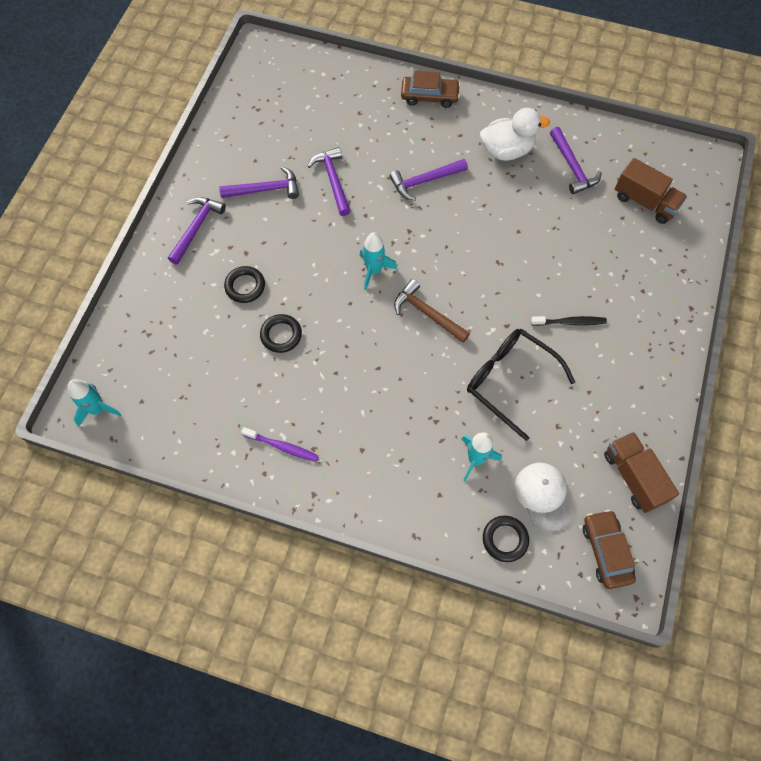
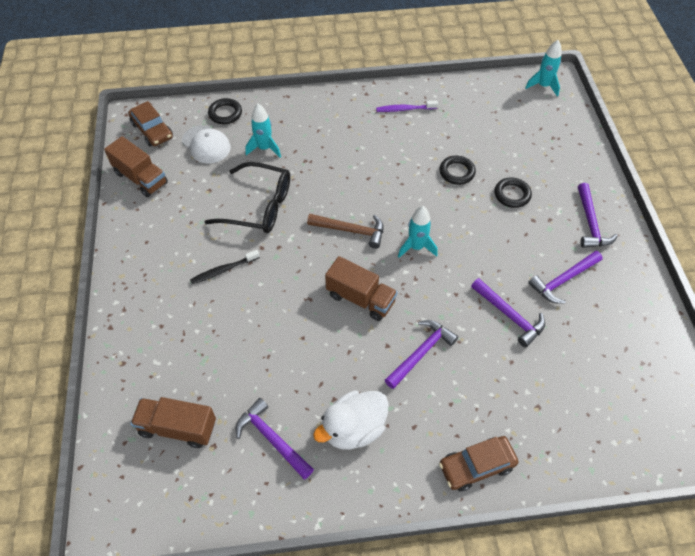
camera: 155 degrees right, 10 degrees down
none -> brown truck [325,256,397,321]

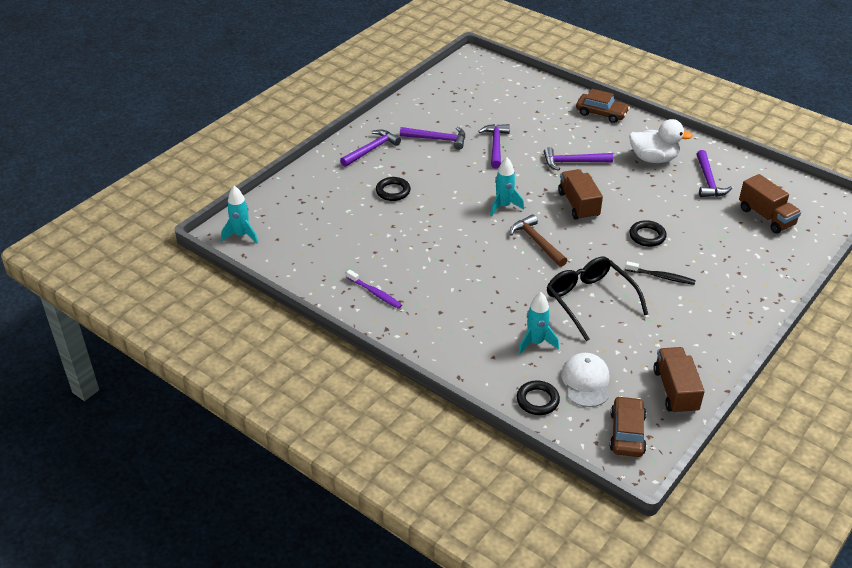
camera: 135 degrees left, 15 degrees down
black ring [440,155,476,185] -> black ring moved to [629,220,667,247]

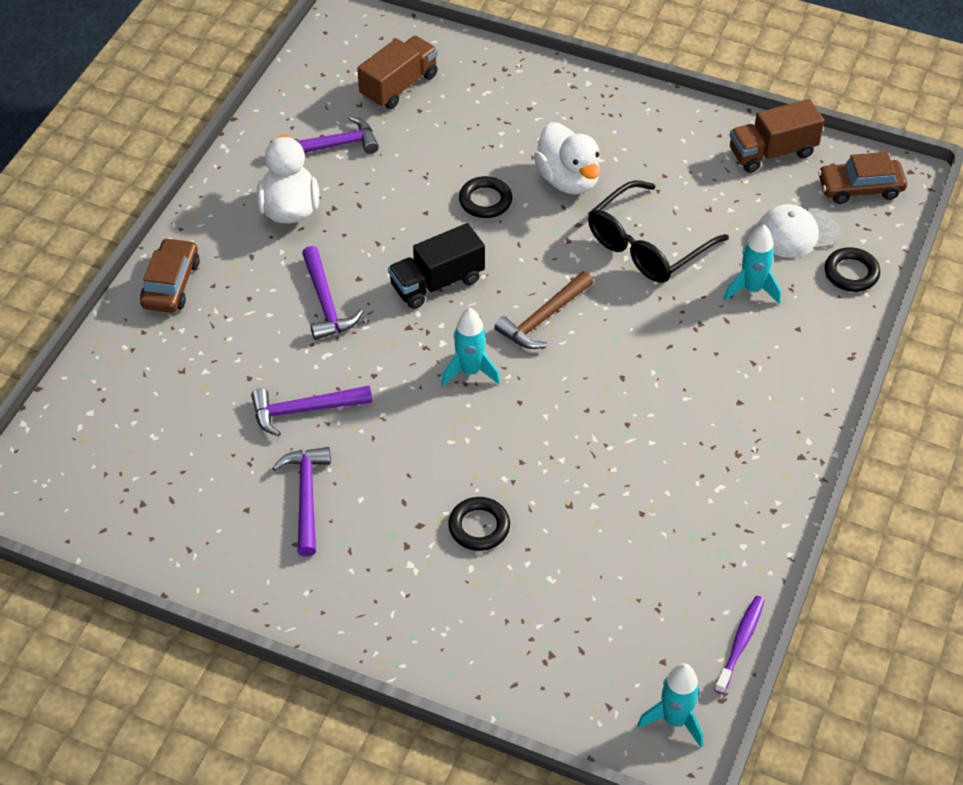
camera: 105 degrees left, 10 degrees up
purple hammer [340,130,401,167] -> none
purple toothbrush [346,270,402,309] -> purple toothbrush moved to [714,596,765,694]
brown truck [558,169,603,221] -> black truck [388,223,485,309]
black toothbrush [625,261,696,285] -> white duck [534,122,600,194]

